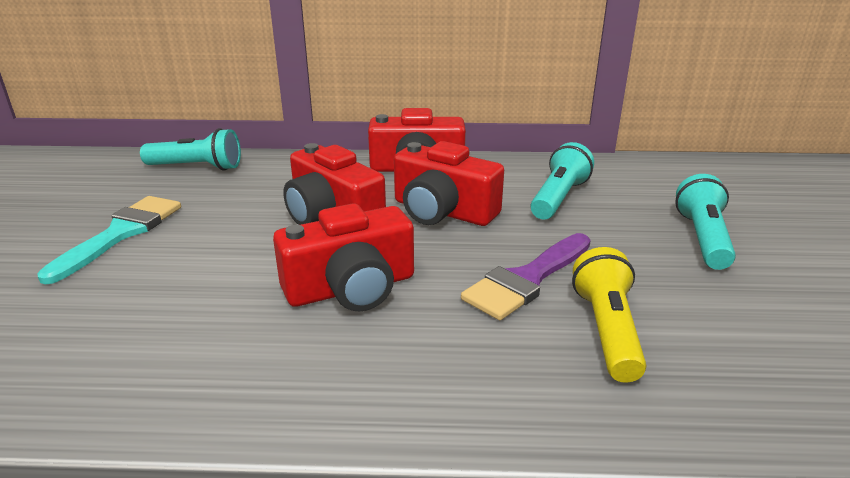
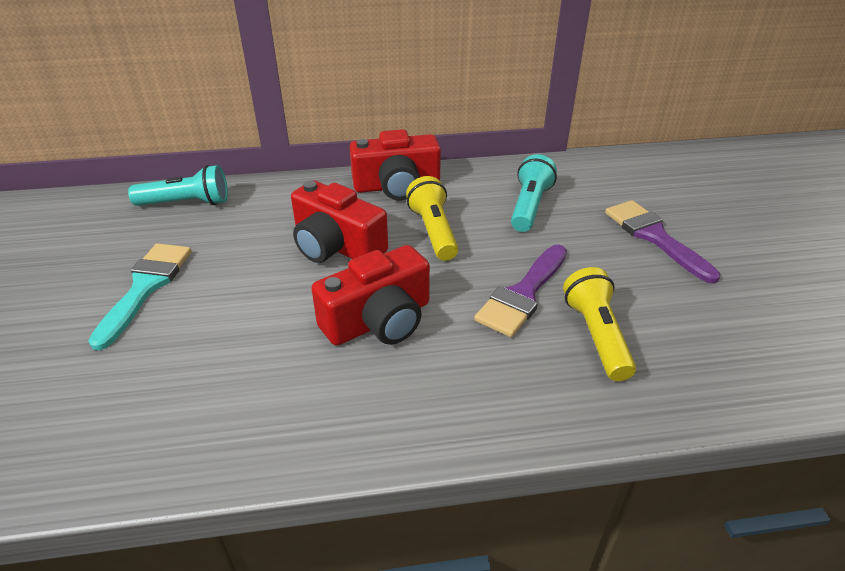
camera: 10 degrees left, 10 degrees up
red camera [394,141,504,226] -> yellow flashlight [406,176,458,261]
turquoise flashlight [675,174,736,270] -> purple brush [605,200,720,284]

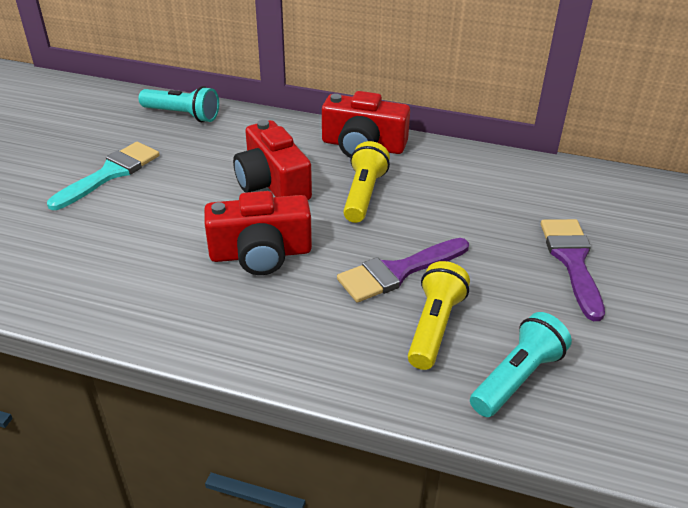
camera: 25 degrees right, 0 degrees up
turquoise flashlight [511,154,557,232] -> turquoise flashlight moved to [470,312,572,417]

